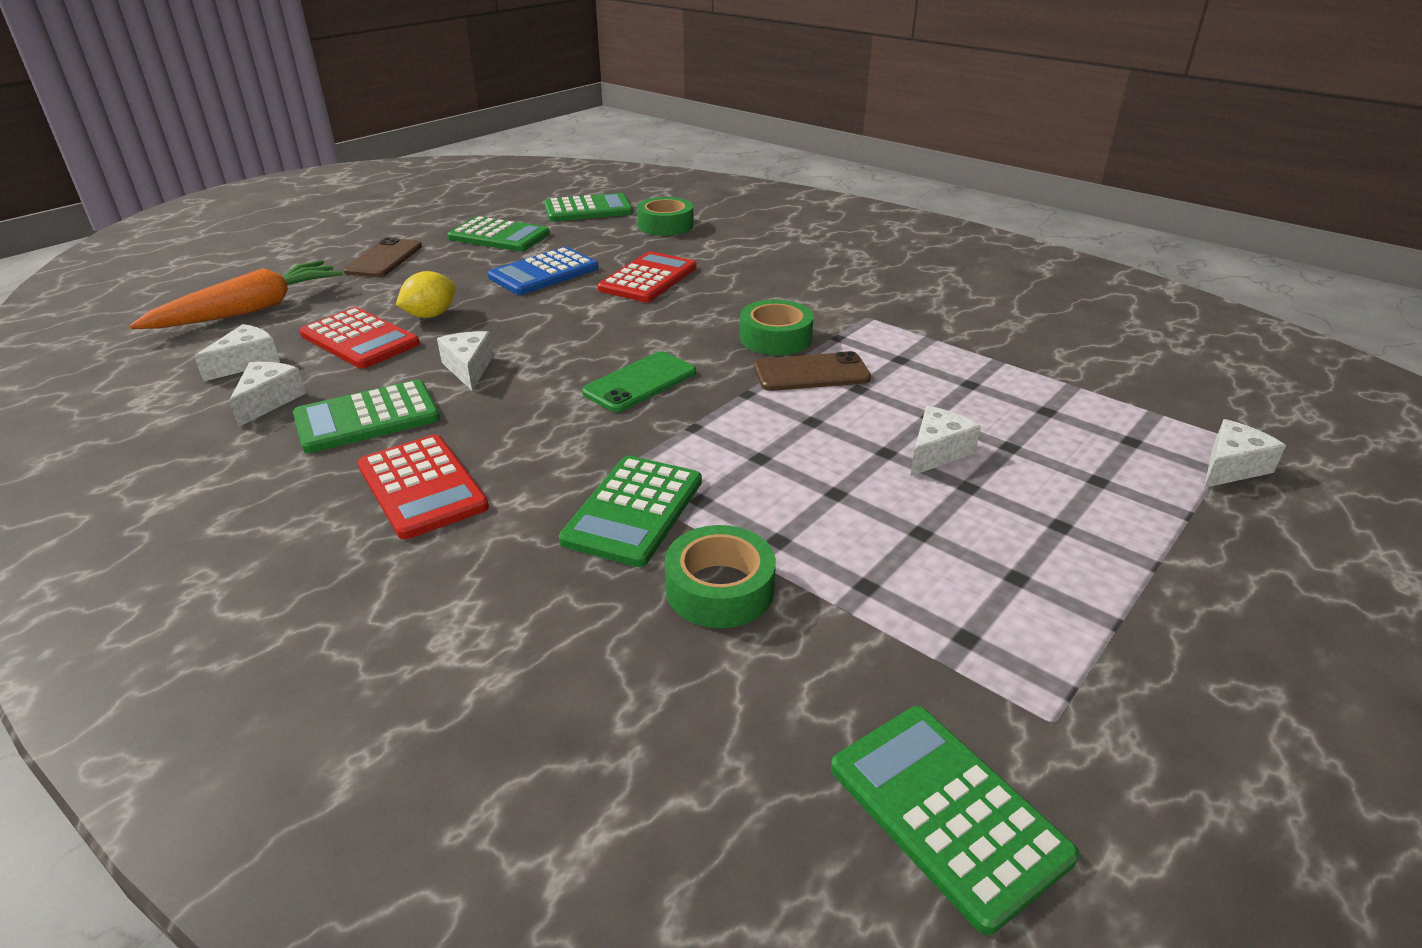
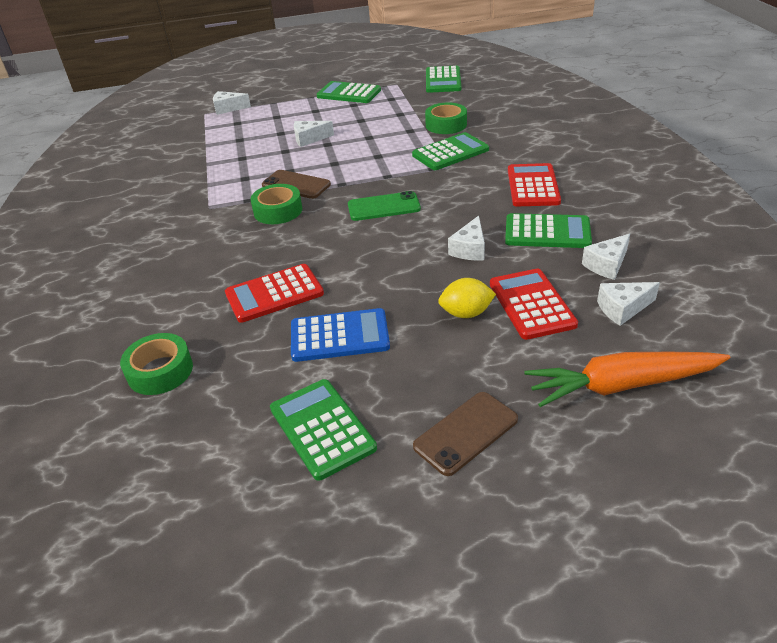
camera: 140 degrees left, 5 degrees up
green calculator [544,193,633,222] -> green calculator moved to [317,81,381,103]

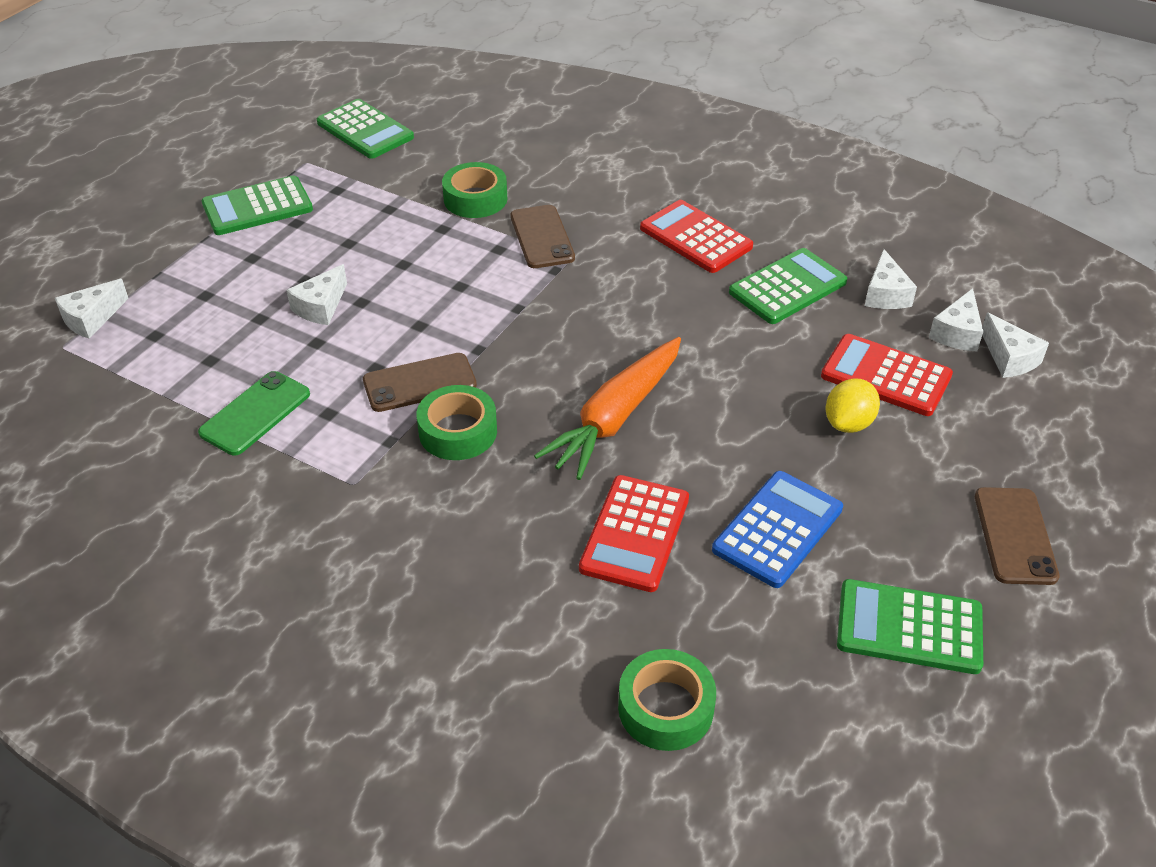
camera: 50 degrees left, 5 degrees up
green phone [348,191,421,221] -> green phone moved to [198,371,310,455]
green calculator [412,132,489,170] -> brown phone [510,205,575,268]
white cheese [448,216,485,260] -> white cheese moved to [982,312,1049,378]
orange carrot [524,352,730,407] -> orange carrot moved to [534,337,681,480]

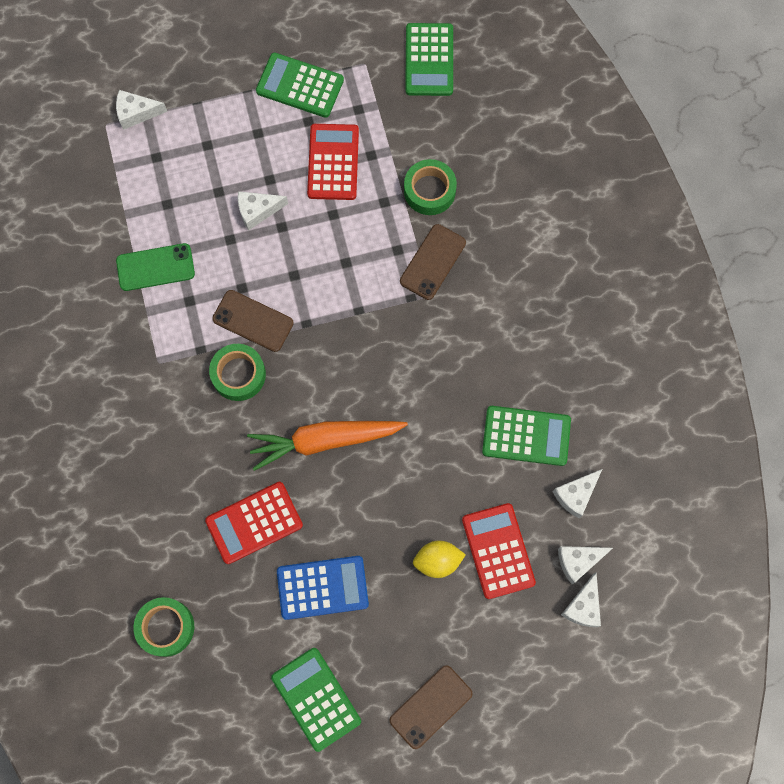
camera: 45 degrees right, 30 degrees up
red calculator [640,200,753,273] -> red calculator moved to [307,124,359,200]

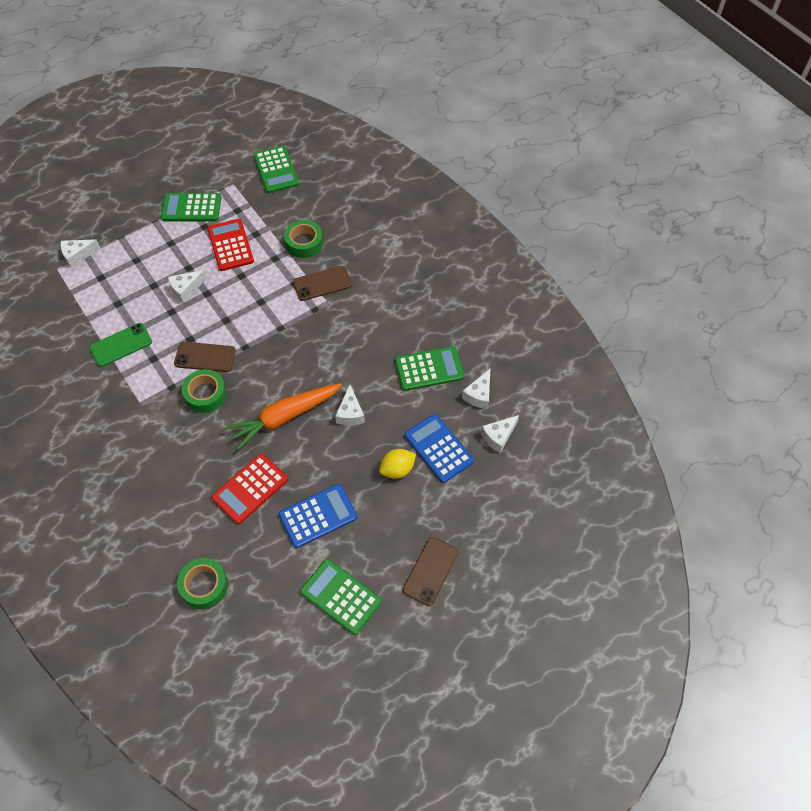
camera: 20 degrees left, 15 degrees down
brown phone [400,224,466,300] -> brown phone turned 60 degrees clockwise [293,266,352,301]
red calculator [462,503,536,599] -> blue calculator [404,414,474,483]
white cheese [561,573,601,627] -> white cheese moved to [335,385,365,425]

